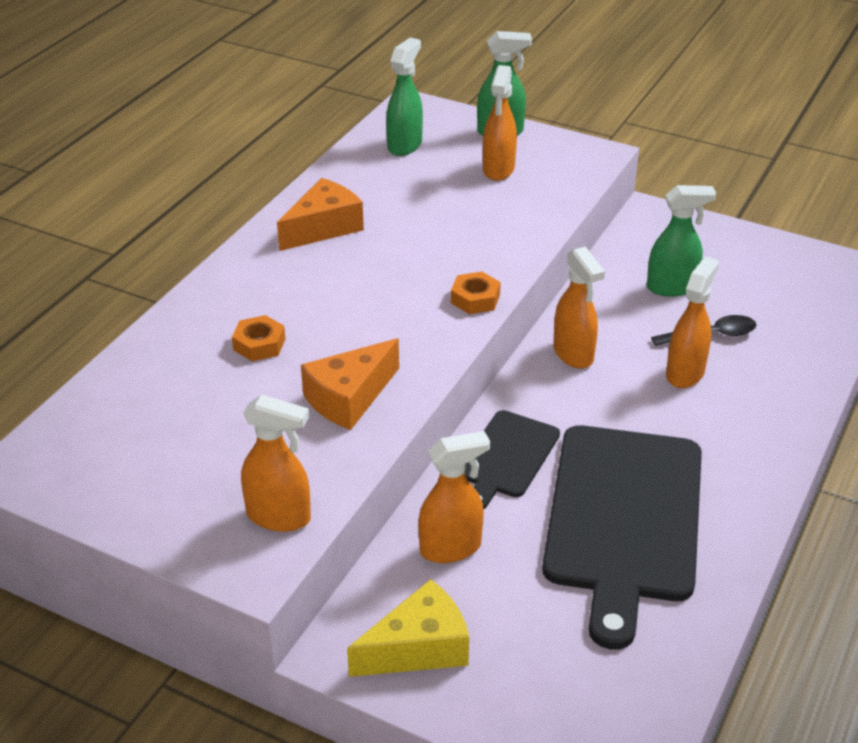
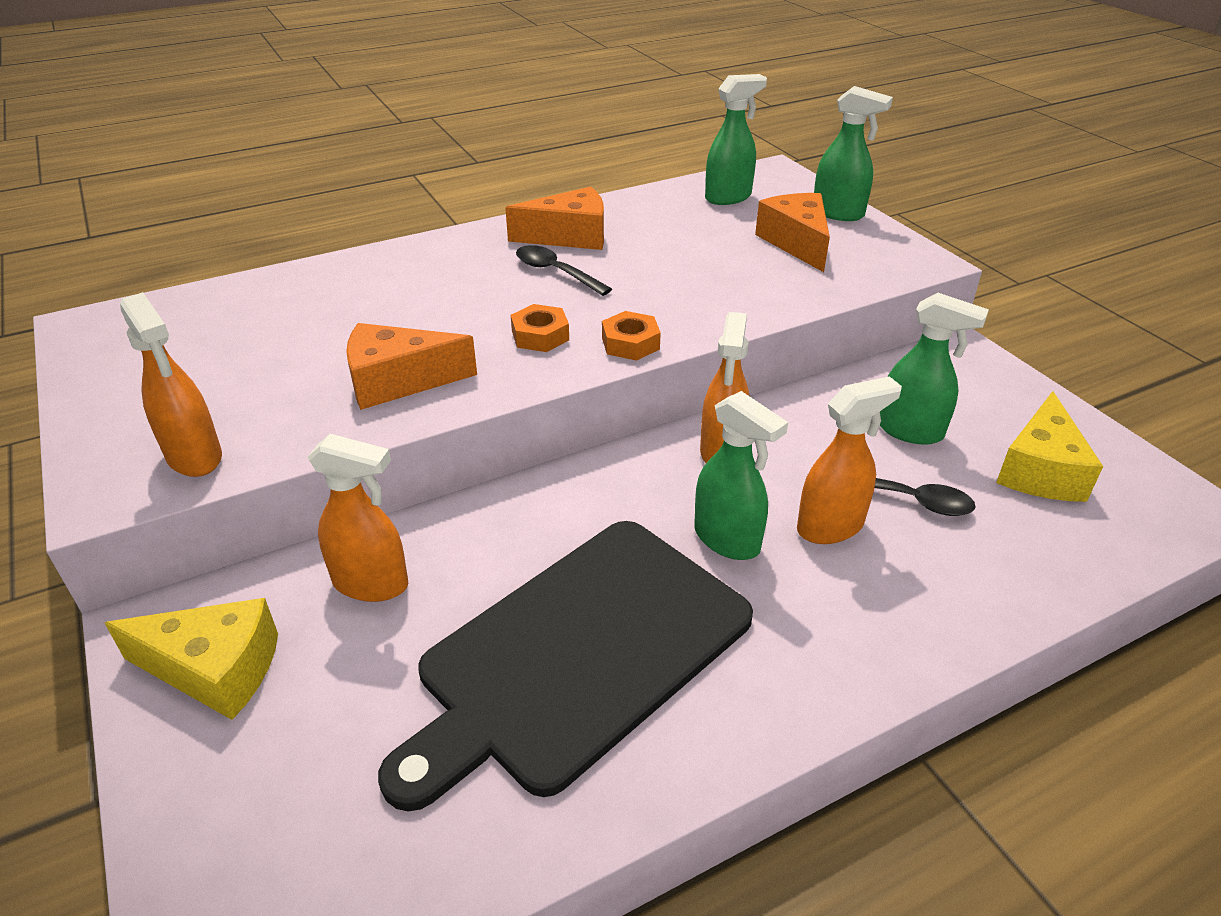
camera: 35 degrees right, 0 degrees up
orange nut [232,315,285,361] -> orange nut moved to [511,304,569,352]
black cutting board [464,410,560,509] -> none
orange spray bottle [483,65,517,181] -> orange cheese [755,193,830,272]
none -> black spoon [516,245,612,296]
none -> green spray bottle [694,391,788,560]
none -> yellow cheese [996,391,1103,502]

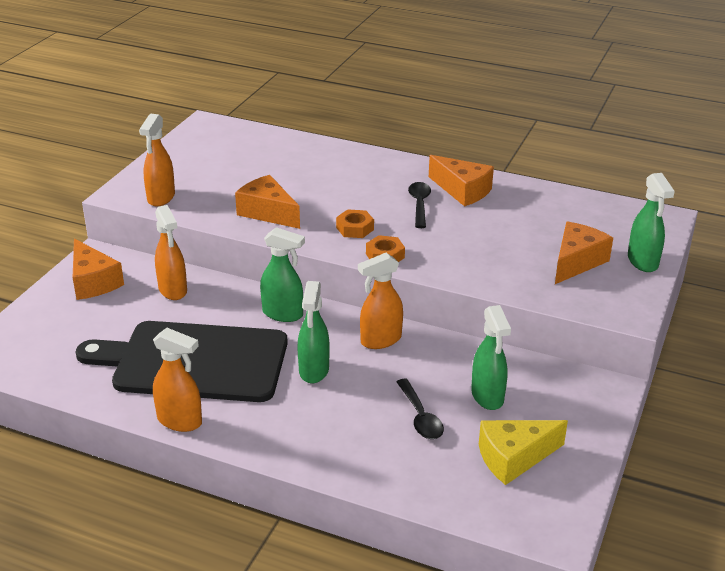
camera: 50 degrees right, 5 degrees down
yellow cheese [105,598,278,720] -> orange cheese [73,239,124,300]
green spray bottle [705,74,767,205] -> green spray bottle moved to [260,227,305,322]
orange spray bottle [797,376,902,544] -> orange spray bottle moved to [153,328,202,432]

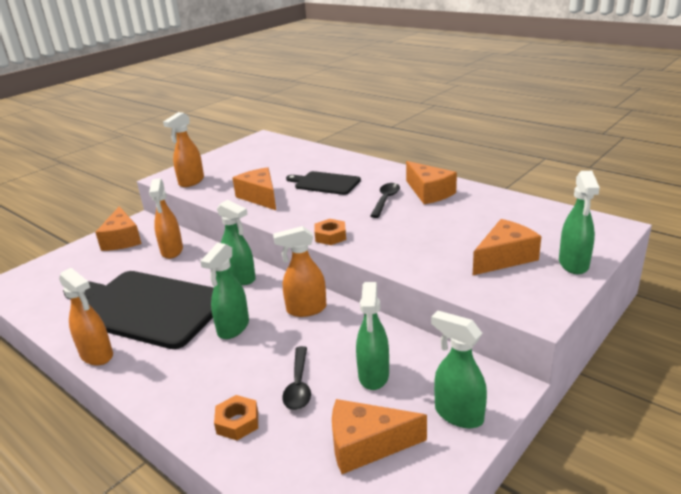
camera: 20 degrees right, 5 degrees down
orange nut [336,209,374,238] -> orange nut moved to [214,395,258,440]
yellow cheese [479,420,568,485] -> orange cheese [332,399,427,474]
none -> black cutting board [286,171,361,195]
none -> green spray bottle [431,311,487,428]

